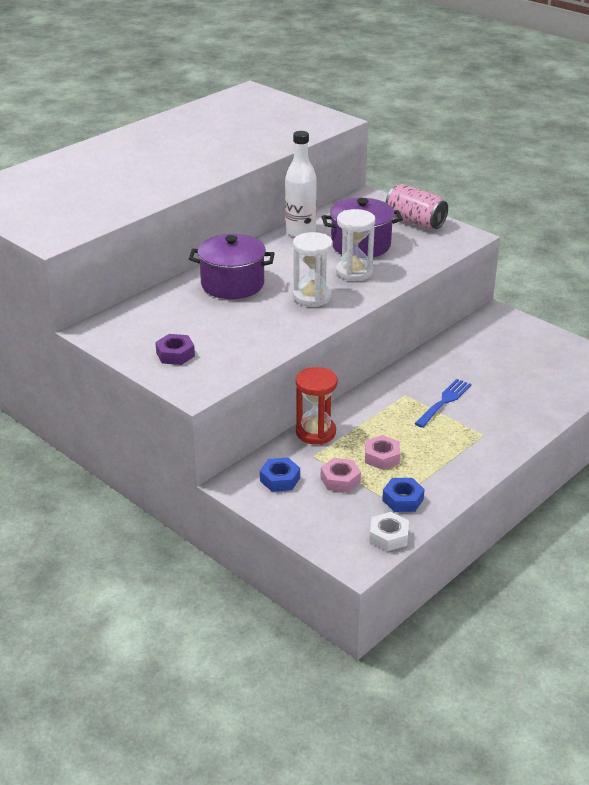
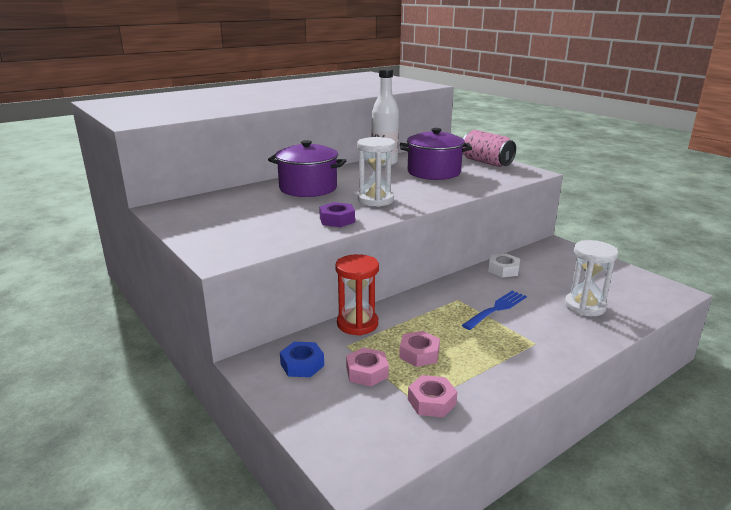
camera: 10 degrees right, 10 degrees down
purple nut [155,334,195,365] -> purple nut moved to [319,202,355,227]
white hourglass [336,209,375,281] -> white hourglass moved to [565,240,618,316]
white nut [370,512,409,552] -> white nut moved to [488,254,520,278]
blue nut [382,478,425,512] -> pink nut [408,375,457,418]

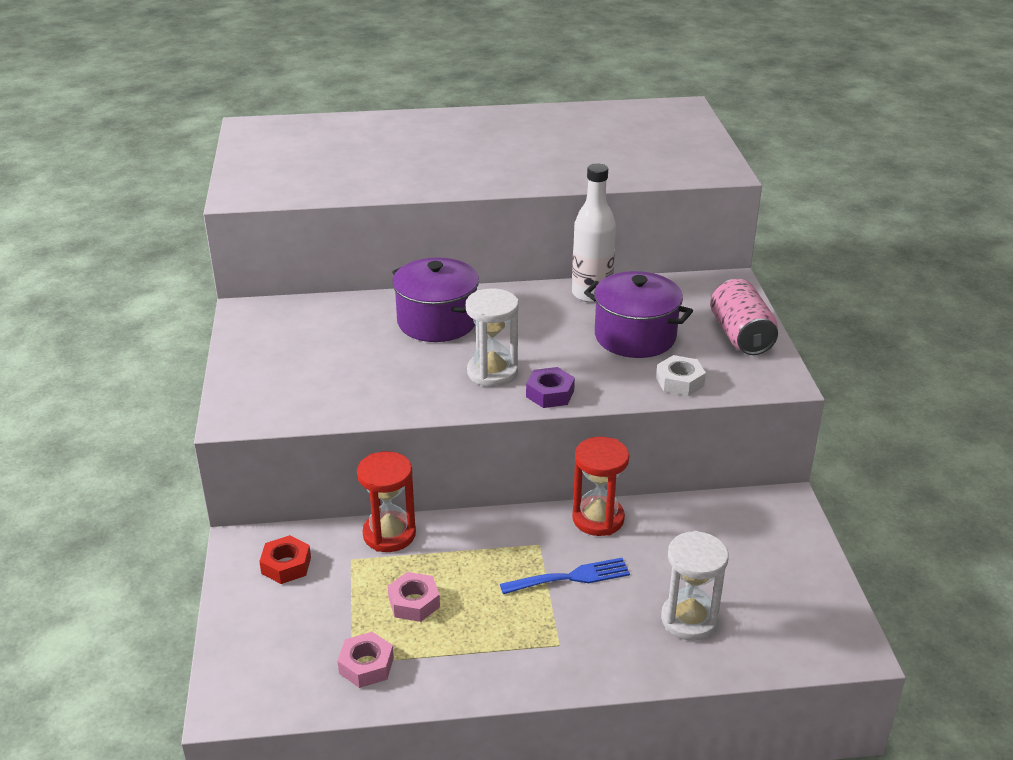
camera: 30 degrees right, 10 degrees up
blue nut [280,342,324,377] -> red nut [259,535,311,584]
purple nut [319,202,355,227] -> purple nut moved to [526,367,575,408]
pink nut [346,347,389,387] -> none
white nut [488,254,520,278] -> white nut moved to [656,355,706,396]
none -> red hourglass [572,437,629,536]

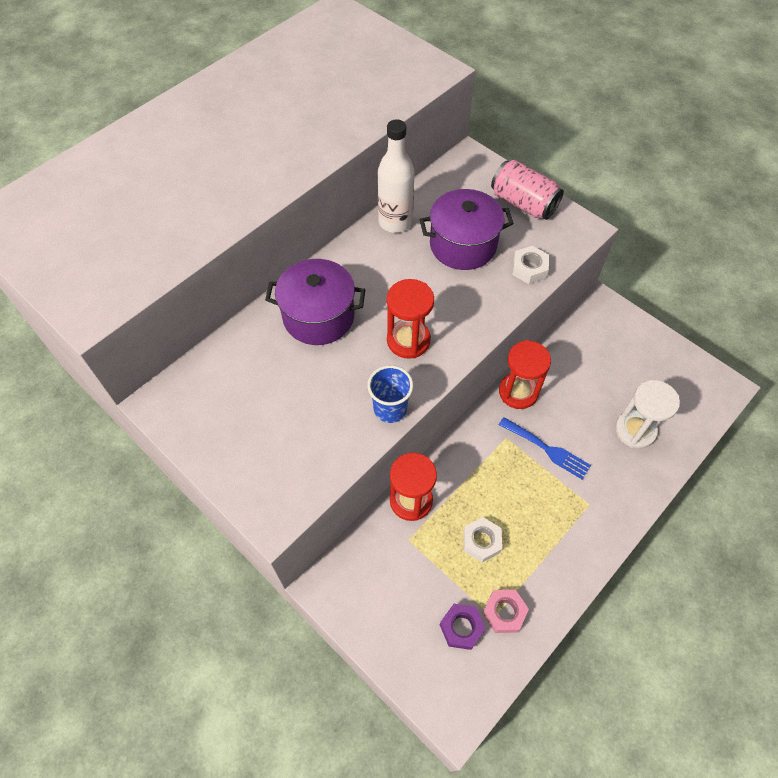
camera: 40 degrees left, 25 degrees up
red nut [259,535,311,584] -> none
pink nut [388,572,440,622] -> white nut [463,517,502,562]
white hourglass [466,289,518,387] -> red hourglass [387,279,434,359]
blue fork [500,558,630,594] -> blue fork turned 90 degrees clockwise [499,417,591,480]
purple nut [526,367,575,408] -> purple nut moved to [440,604,486,650]
none -> blue cup [367,365,413,423]

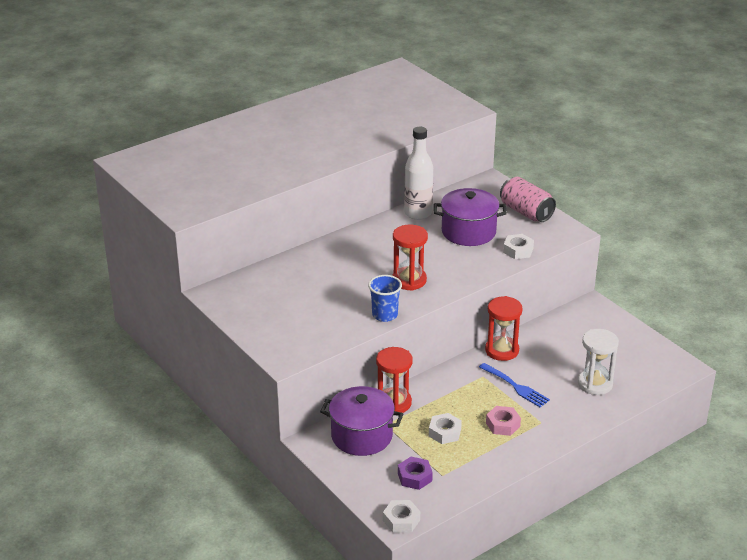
camera: 10 degrees right, 25 degrees down
purple pot [265,259,365,345] -> purple pot moved to [320,386,403,456]
pink nut [482,590,529,633] -> pink nut moved to [486,406,521,436]
none -> white nut [383,500,420,533]

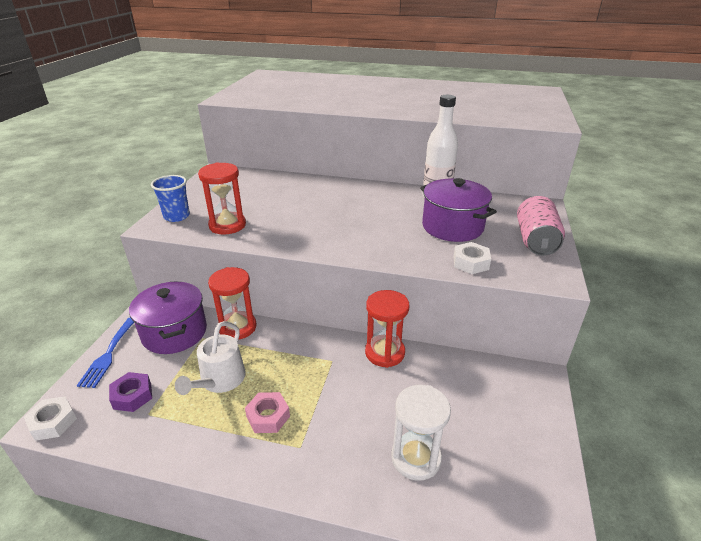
camera: 50 degrees right, 0 degrees up
blue cup [368,275,402,322] -> blue cup moved to [151,175,190,222]
red hourglass [392,225,428,291] -> red hourglass moved to [198,162,246,235]
white nut [429,413,462,444] -> white watering can [175,321,246,395]
blue fork [479,363,550,407] -> blue fork moved to [77,318,134,388]

